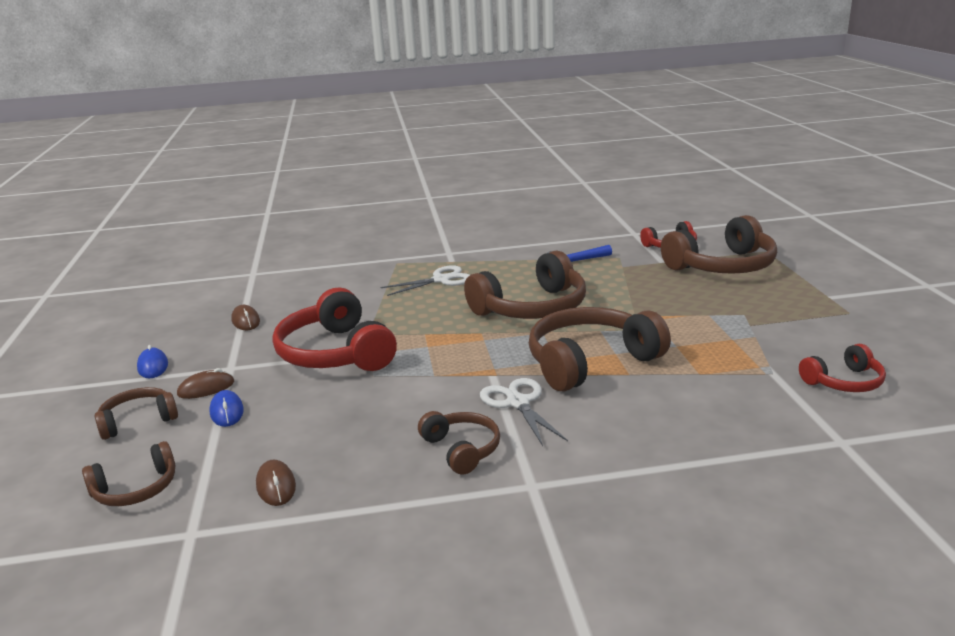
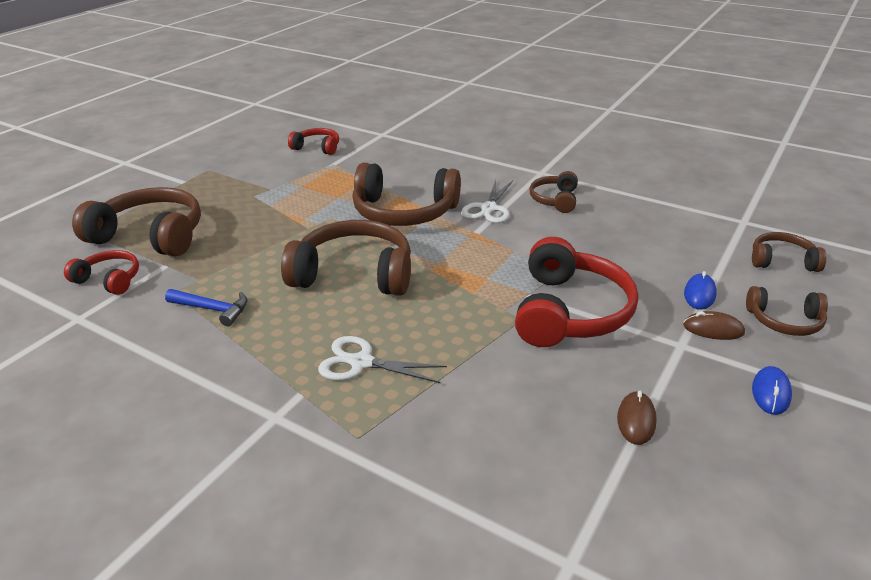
camera: 140 degrees left, 10 degrees up
brown mouse [256,459,296,506] -> none

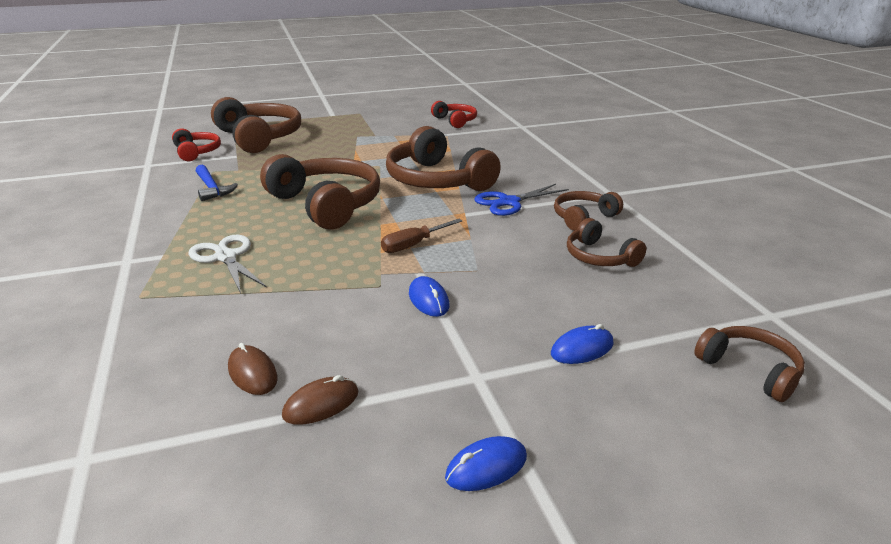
camera: 40 degrees right, 5 degrees down
white scissors [461,180,513,223] -> blue scissors [474,184,569,216]
red headphones [515,237,638,347] -> blue mouse [409,276,449,317]
brown mouse [683,311,745,340] -> brown mouse moved to [228,343,277,395]
brown headphones [746,286,828,336] -> brown headphones moved to [567,218,646,267]
none -> brown screwdriver [381,219,462,253]

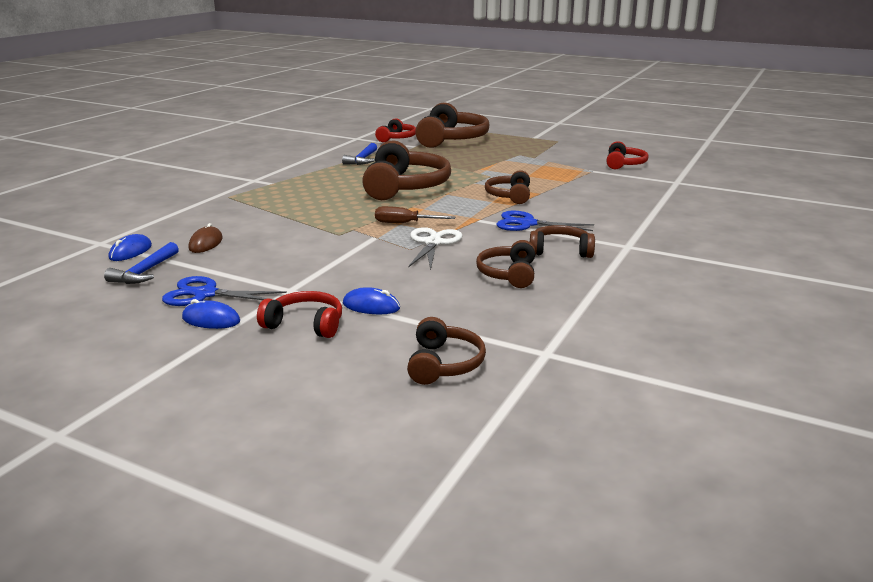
camera: 45 degrees right, 5 degrees down
white scissors [188,235,267,293] -> white scissors moved to [408,227,463,270]
brown mouse [282,375,358,425] -> none
brown headphones [386,126,501,191] -> brown headphones [485,170,530,204], size x0.53
blue mouse [409,276,449,317] -> blue mouse moved to [109,234,152,261]
none -> blue hammer [104,242,179,284]
none -> blue scissors [162,276,287,306]
none -> red headphones [257,291,342,338]

